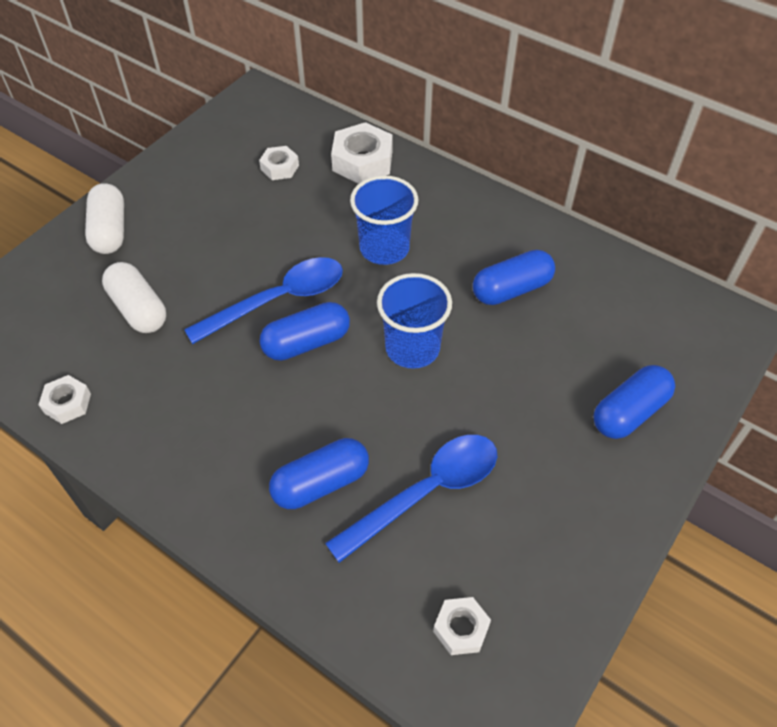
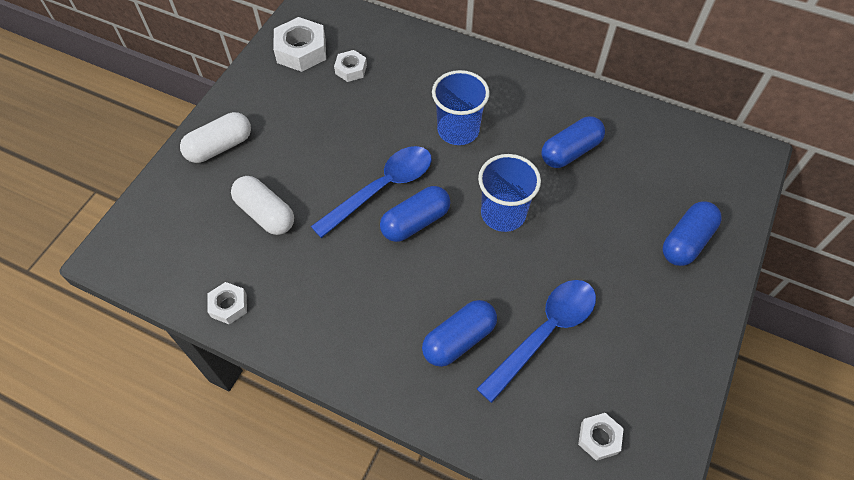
camera: 10 degrees left, 5 degrees up
white capsule [85,183,124,254] -> white capsule turned 75 degrees clockwise [180,112,251,163]
white nut [331,122,392,184] -> white nut moved to [273,17,326,72]

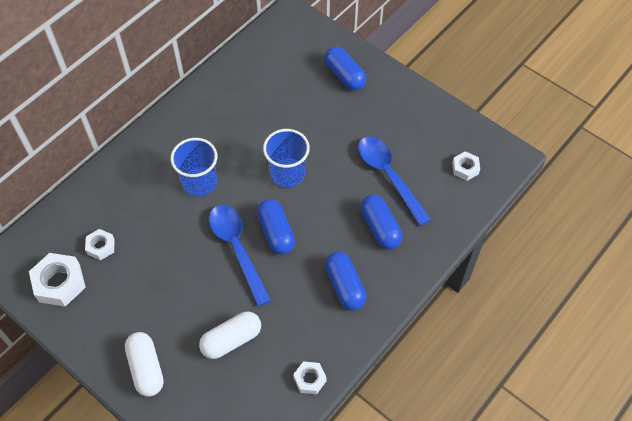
camera: 75 degrees left, 0 degrees up
blue capsule [541,117,605,168] -> blue capsule moved to [325,252,366,310]

